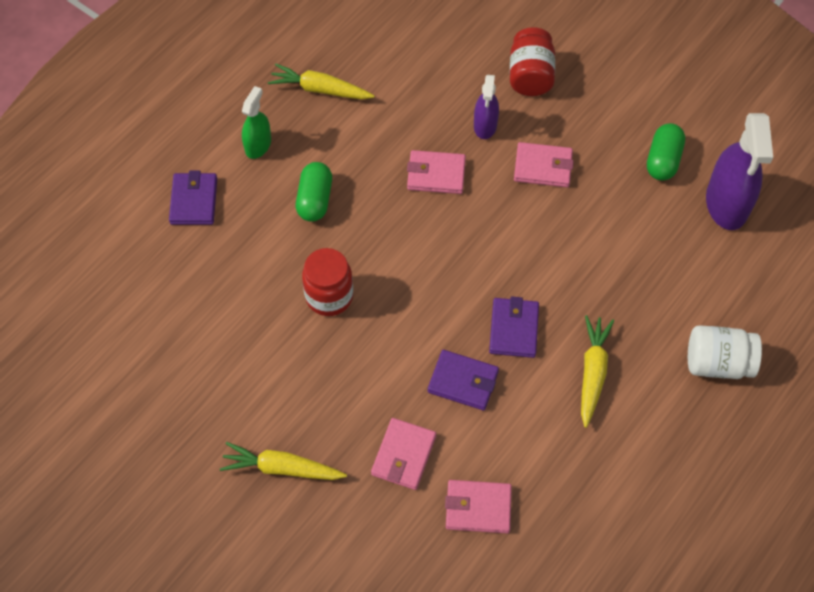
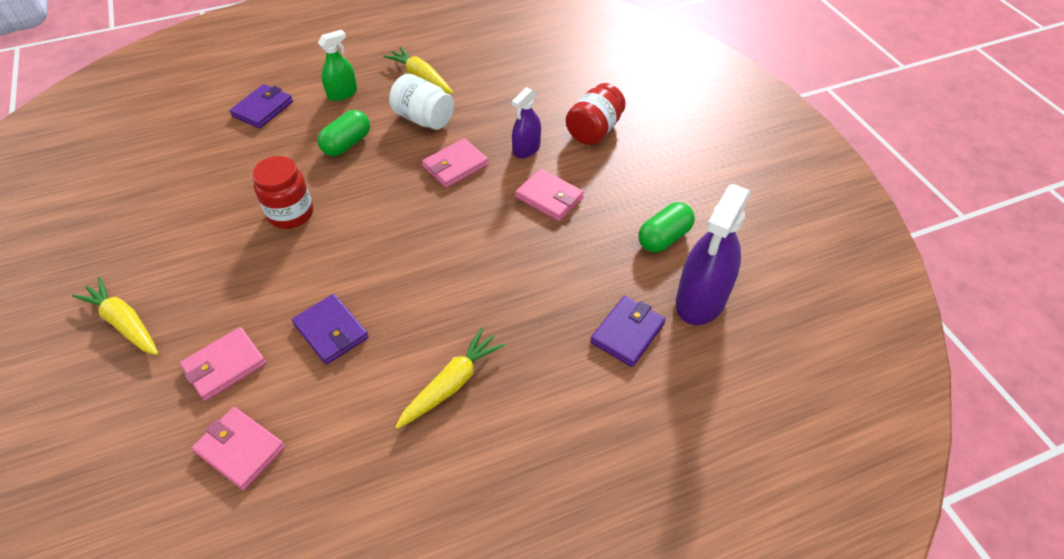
camera: 30 degrees right, 10 degrees down
pink wallet [407,150,466,194] -> pink wallet turned 75 degrees counterclockwise [422,138,489,188]
purple wallet [489,296,539,358] -> purple wallet moved to [590,296,666,367]
white jar [688,325,762,379] -> white jar moved to [389,74,454,130]

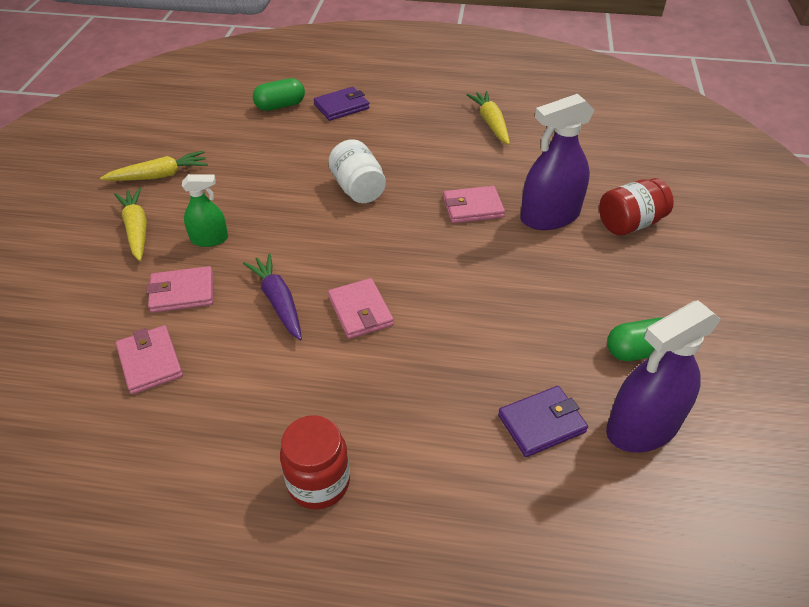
camera: 30 degrees right, 5 degrees down
red jar [252,156,313,229] -> red jar moved to [280,415,350,510]
purple wallet [292,294,369,365] -> purple carrot [243,253,302,340]
green capsule [317,110,370,156] -> green capsule moved to [253,78,305,111]
green spray bottle [318,30,357,101] -> green spray bottle moved to [182,174,228,247]
white jar [389,74,454,130] -> white jar moved to [328,139,386,203]
yellow carrot [395,327,505,429] -> yellow carrot moved to [100,151,208,181]
purple spray bottle [512,87,541,158] -> purple spray bottle [520,94,595,230], size x1.78
pink wallet [515,169,584,221] -> pink wallet moved to [328,278,394,339]

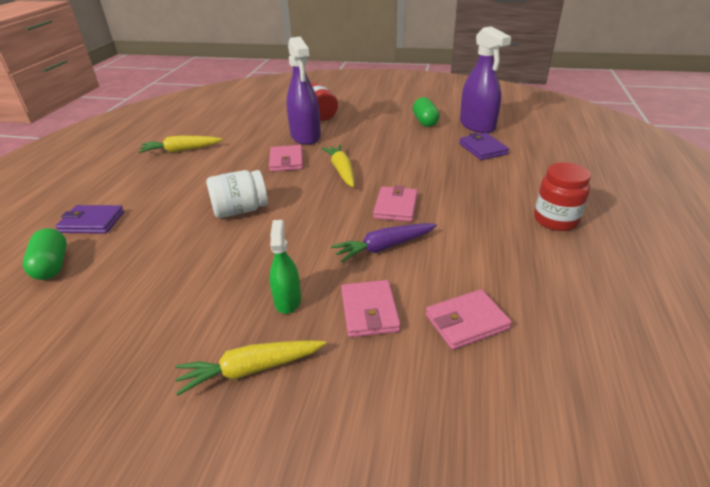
camera: 85 degrees left, 10 degrees down
yellow carrot [100,151,208,181] -> yellow carrot moved to [321,145,354,187]
purple wallet [314,87,370,121] -> purple wallet turned 60 degrees counterclockwise [56,205,124,234]
pink wallet [328,278,394,339] -> pink wallet turned 60 degrees counterclockwise [373,185,418,222]

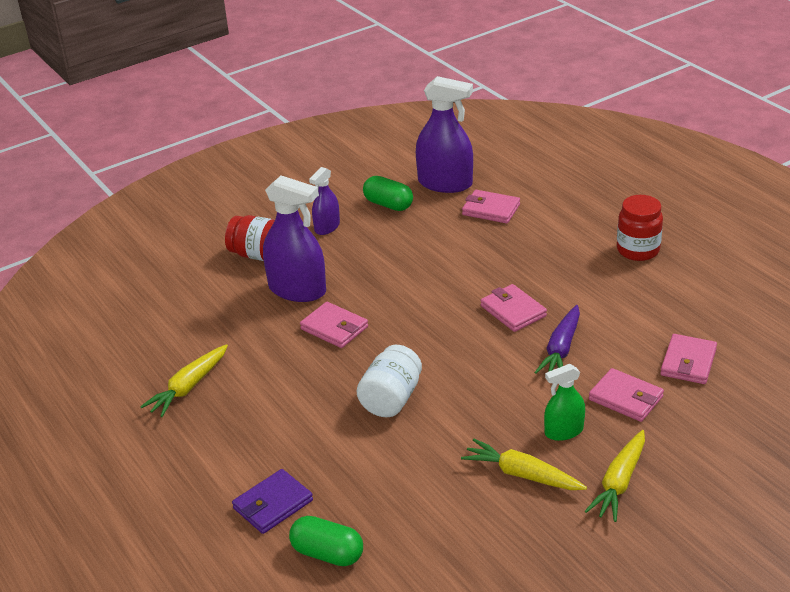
camera: 45 degrees left, 0 degrees up
green spray bottle [269,220,301,314] -> green spray bottle turned 60 degrees counterclockwise [544,364,585,441]
yellow carrot [321,145,354,187] -> yellow carrot moved to [461,439,587,490]
purple wallet [459,133,509,160] -> pink wallet [462,190,520,224]
none -> purple spray bottle [309,167,340,235]

